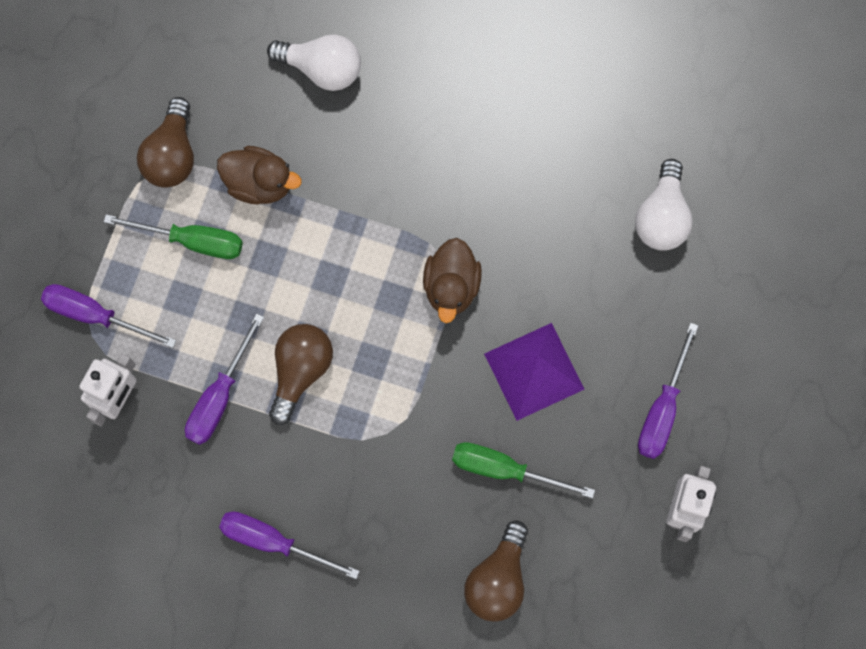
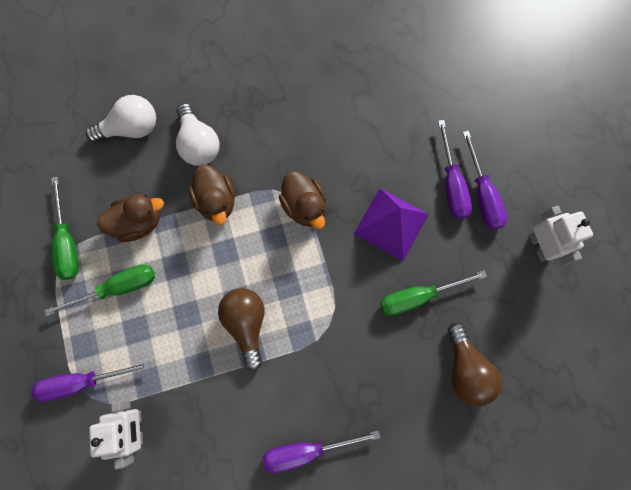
camera: 35 degrees left, 0 degrees up
brown light bulb [137,97,194,188] -> green screwdriver [51,177,79,280]
purple screwdriver [185,313,264,445] -> purple screwdriver moved to [438,120,472,219]
white light bulb [635,159,693,251] -> white light bulb moved to [176,103,220,166]
none -> brown duck [189,165,235,225]

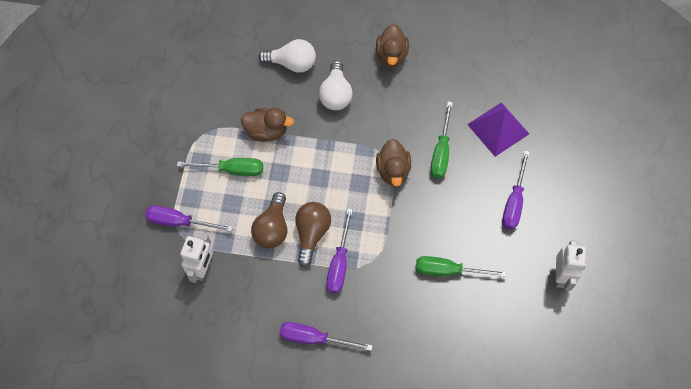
camera: 25 degrees right, 10 degrees down
green screwdriver [51,177,79,280] -> green screwdriver moved to [431,102,453,178]
brown duck [189,165,235,225] -> brown duck moved to [376,24,409,68]
purple pyramid [354,188,429,261] -> purple pyramid moved to [467,102,529,157]
brown light bulb [448,322,502,406] -> brown light bulb moved to [251,192,287,249]
purple screwdriver [463,131,507,230] -> purple screwdriver moved to [326,208,353,294]

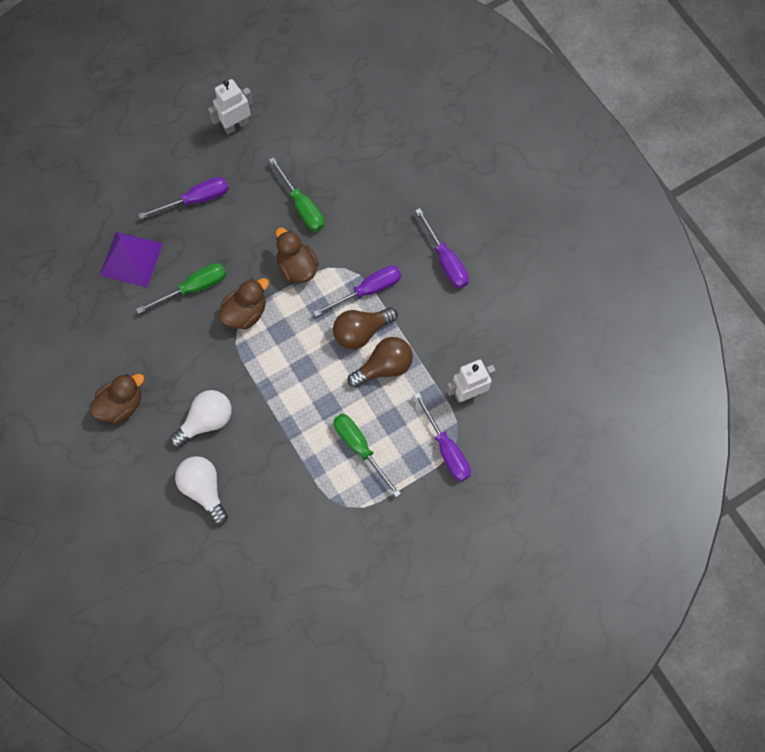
camera: 130 degrees left, 5 degrees up
brown duck [241,108,294,142] -> brown duck moved to [276,227,319,283]

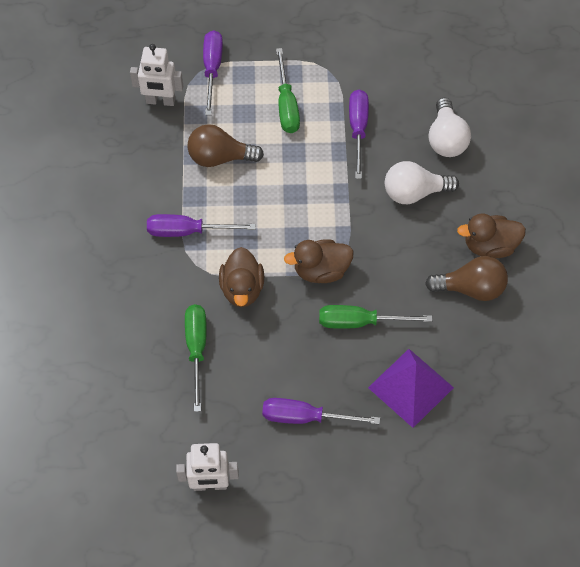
camera: 150 degrees left, 10 degrees down
brown light bulb [333,307,398,349] -> brown light bulb moved to [425,256,508,301]
purple screwdriver [415,208,469,288] -> purple screwdriver moved to [349,89,369,179]

